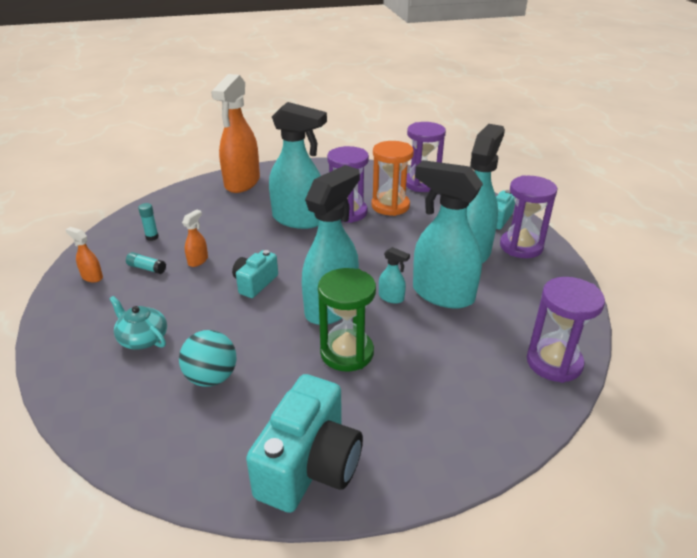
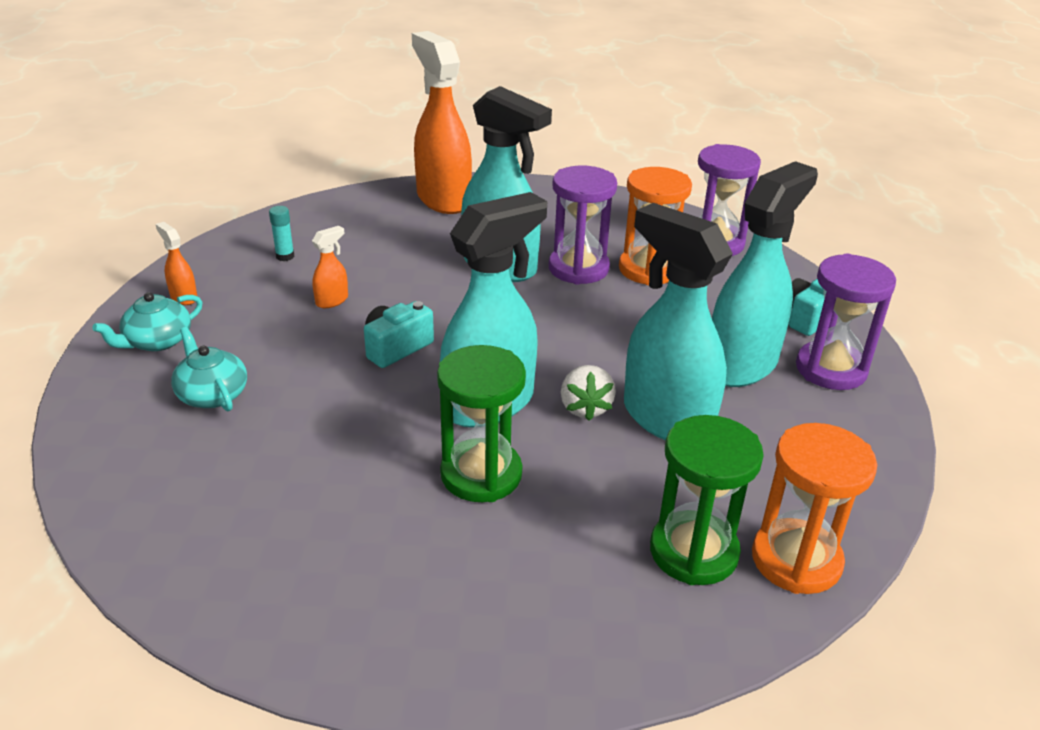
camera: 15 degrees right, 0 degrees up
turquoise glue stick [126,252,166,274] -> none
turquoise ball [179,330,237,387] -> none
orange spray bottle [211,74,260,193] -> orange spray bottle turned 120 degrees clockwise [412,31,472,214]
turquoise camera [246,374,363,513] -> none
turquoise spray bottle [379,247,410,304] -> white strawberry [561,365,616,421]
purple hourglass [527,277,605,383] -> orange hourglass [752,423,877,594]
none -> turquoise teapot [92,292,203,351]
none -> green hourglass [650,415,764,585]

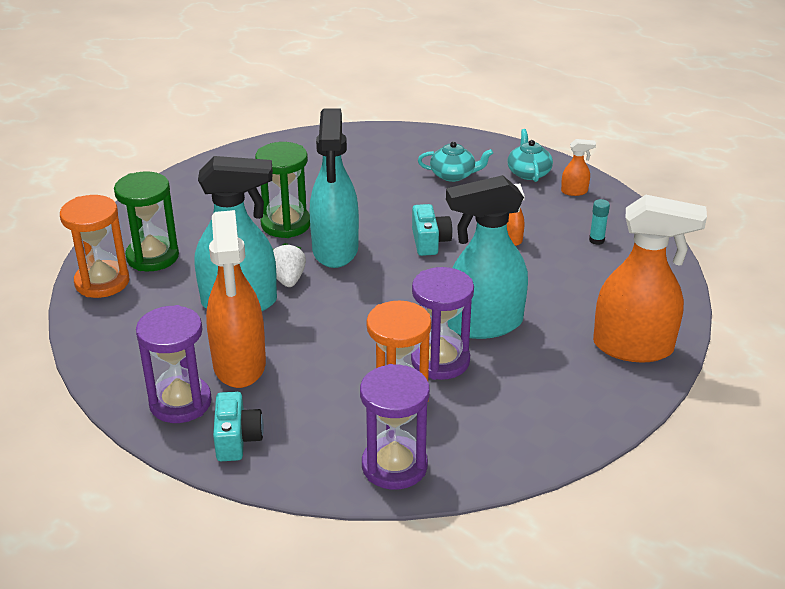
camera: 130 degrees right, 0 degrees up
white strawberry [561,365,616,421] -> white strawberry turned 45 degrees clockwise [273,243,306,287]
turquoise spray bottle [712,161,818,387] -> orange spray bottle [206,210,266,388]

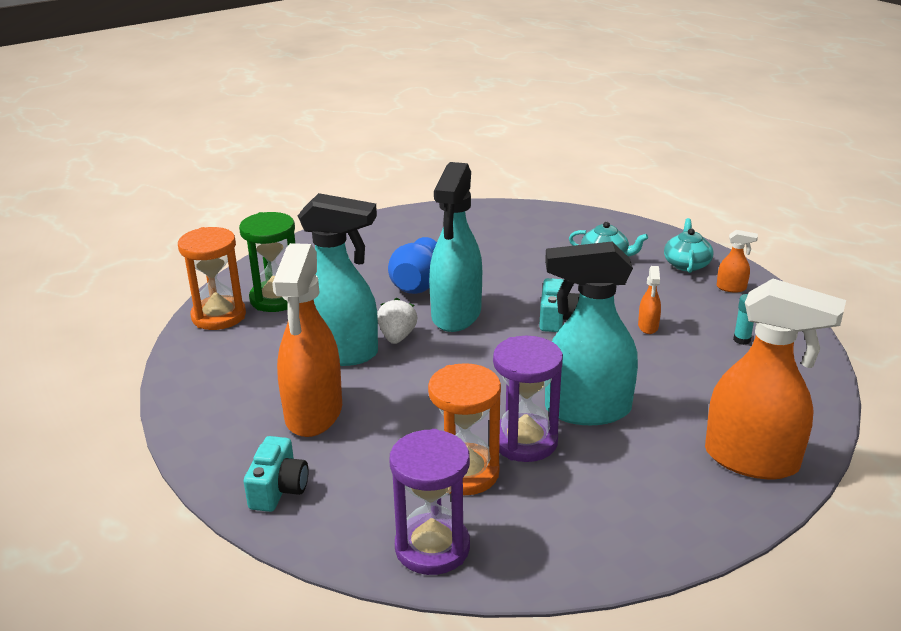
camera: 15 degrees right, 5 degrees down
purple hourglass [136,305,212,423] -> none
green hourglass [255,142,310,238] -> blue vase [388,237,437,294]

